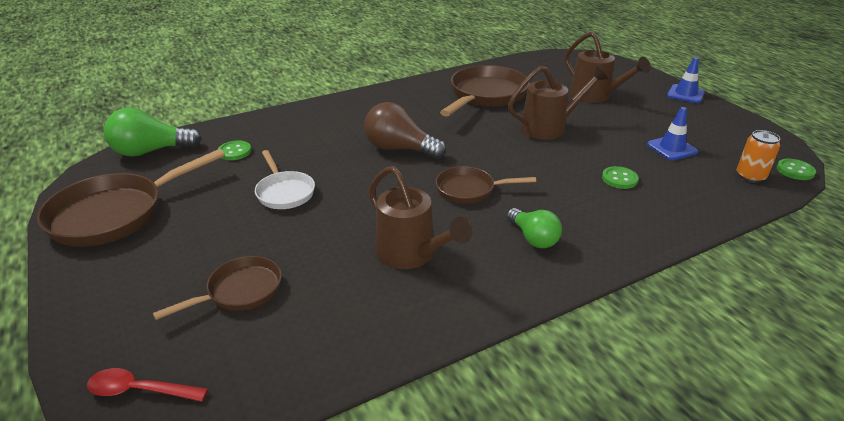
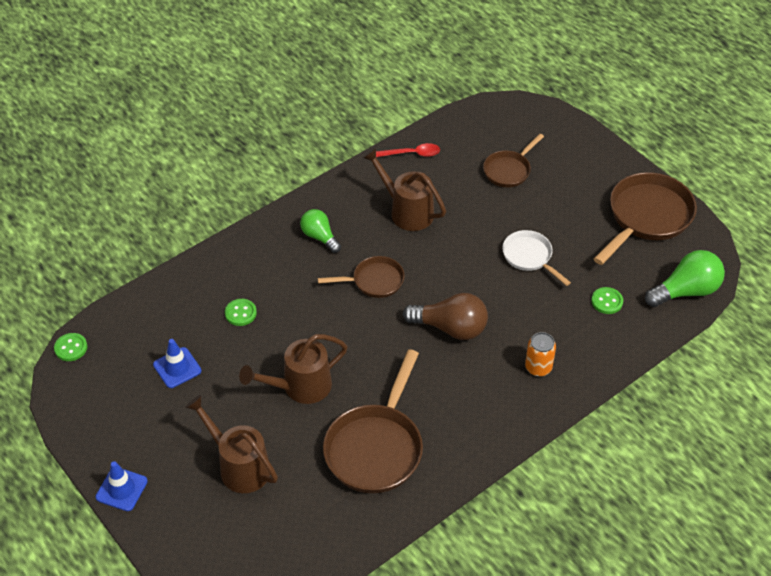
camera: 170 degrees right, 15 degrees up
red spoon [87,368,208,402] -> red spoon moved to [376,143,440,157]
orange can [737,130,780,183] -> orange can moved to [525,332,556,377]

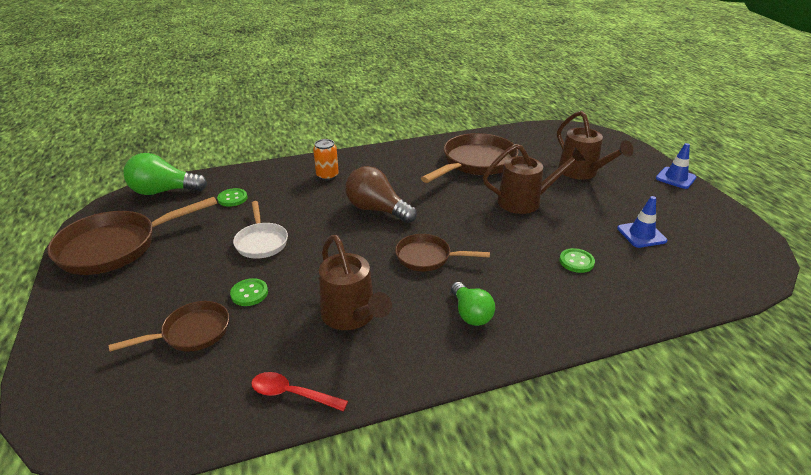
camera: 160 degrees left, 15 degrees down
green button [54,333,87,361] -> green button moved to [230,278,268,306]

